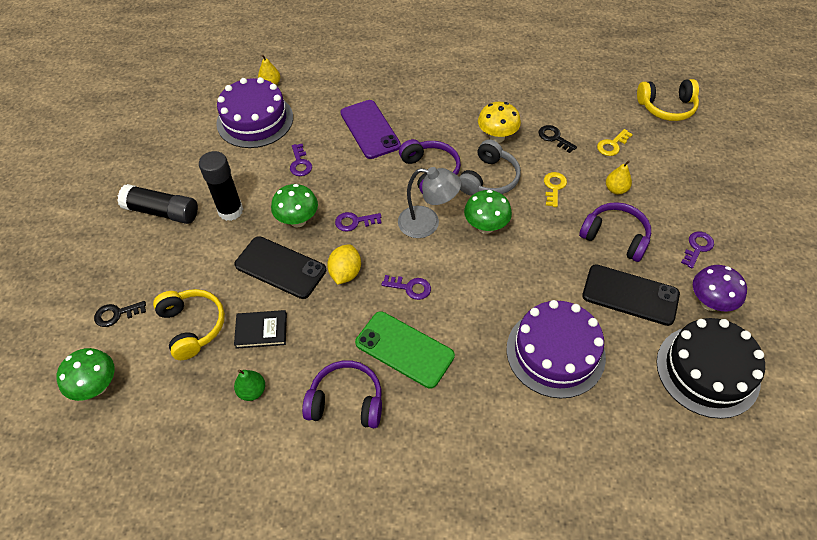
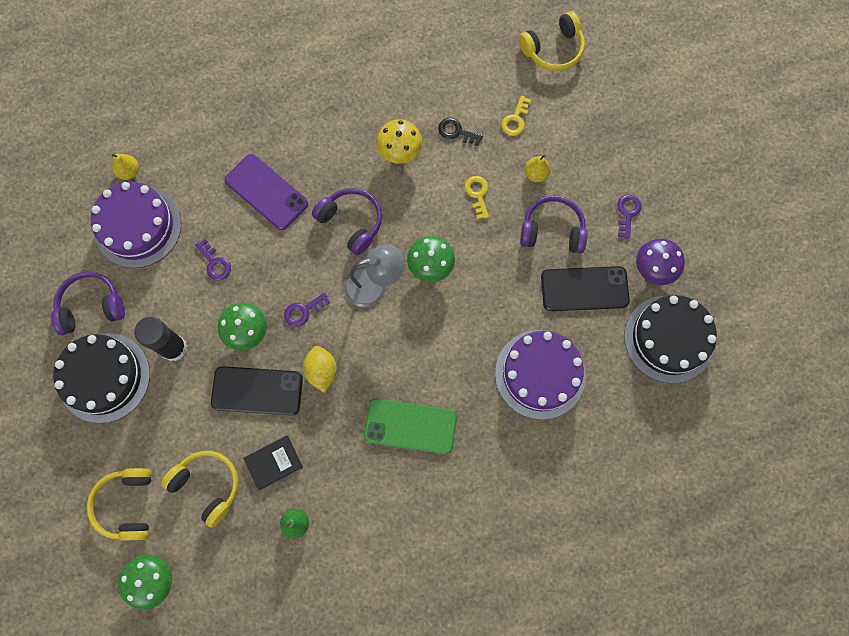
camera: 25 degrees left, 20 degrees up
black key [94,301,146,327] -> yellow headphones [87,468,152,541]
black glue stick [117,184,198,224] -> black cake [54,333,150,423]
purple headphones [302,360,382,428] -> purple headphones moved to [51,271,125,335]
purple key [381,275,431,300] -> none
grey headphones [459,139,521,195] -> none

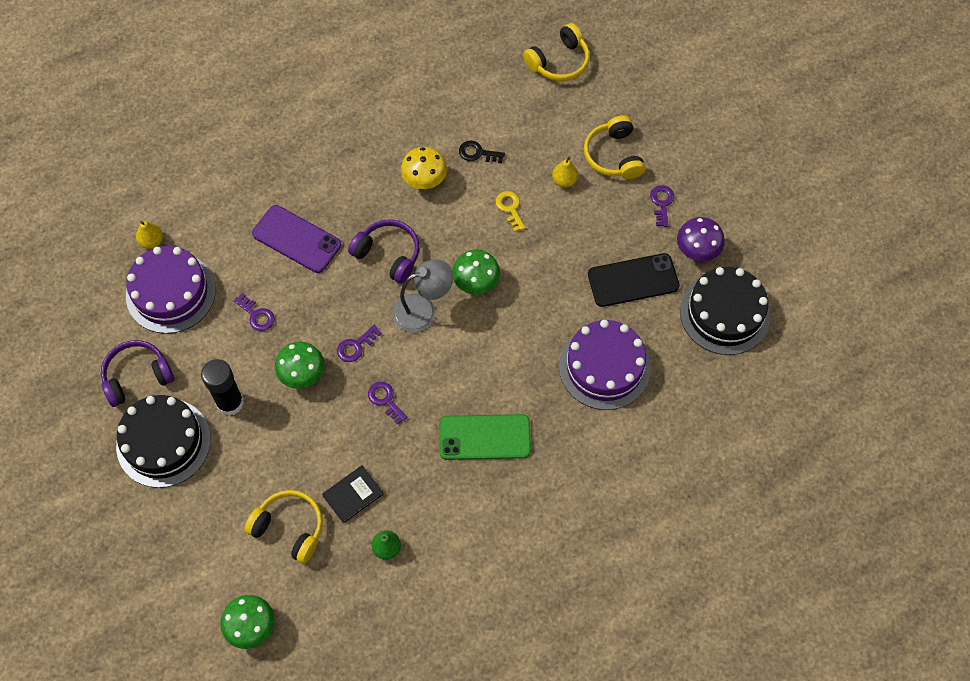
camera: 10 degrees left, 10 degrees down
yellow headphones [87,468,152,541] -> yellow headphones moved to [584,115,645,179]
black phone [211,366,303,415] -> none
yellow lemon [303,346,337,393] -> purple key [368,382,408,425]
yellow key [501,95,531,136] -> none
purple headphones [520,196,587,254] -> none

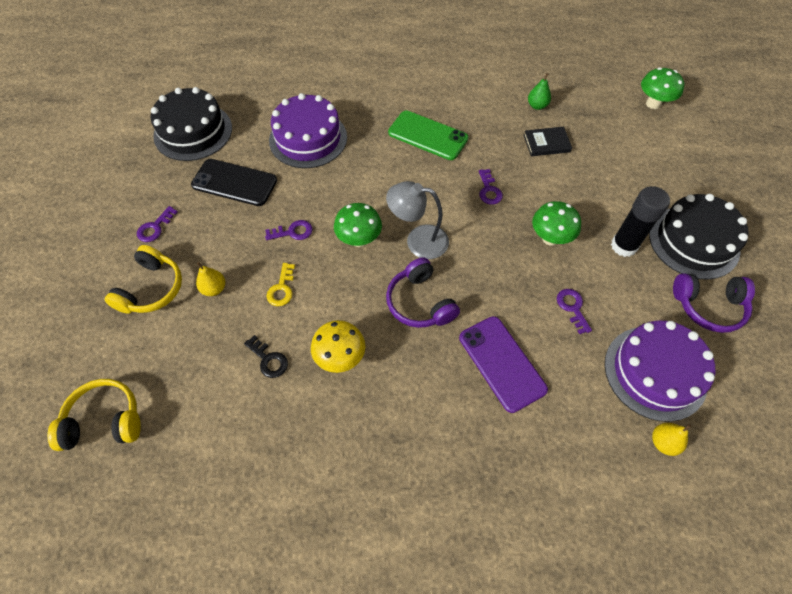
camera: 150 degrees left, 5 degrees down
yellow headphones [244,490,323,564] -> none
purple key [337,325,382,362] -> purple key moved to [265,220,313,240]
purple mushroom [677,217,725,261] -> none

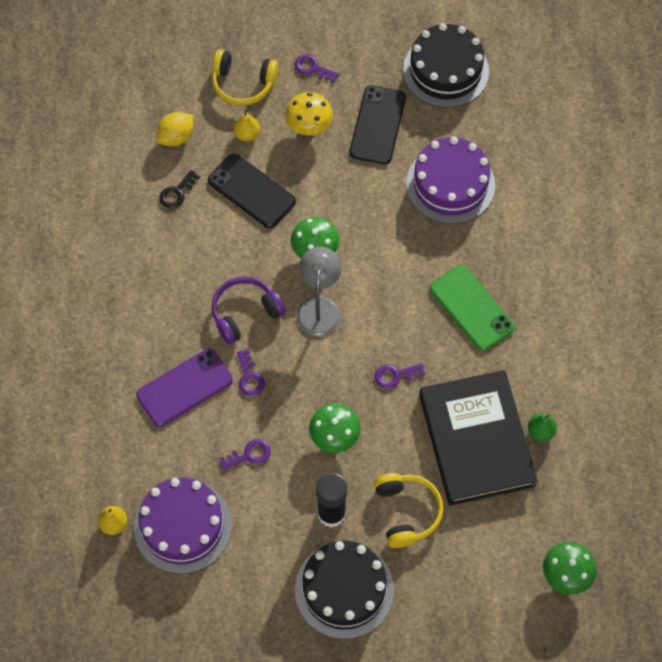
camera: 85 degrees right, 5 degrees up
yellow headphones [47,379,141,451] -> yellow headphones moved to [374,473,444,548]
purple key [265,220,313,240] -> purple key moved to [237,349,265,396]
yellow key [267,263,295,306] -> black phone [208,154,296,228]
yellow mushroom [311,320,365,373] -> yellow mushroom moved to [286,92,333,135]
green phone [388,111,468,160] -> green phone turned 60 degrees counterclockwise [430,265,515,351]
black book [524,127,572,156] -> black book [419,370,538,506], size x2.46
purple headphones [673,273,755,333] -> none
none -> yellow lemon [157,112,193,146]

